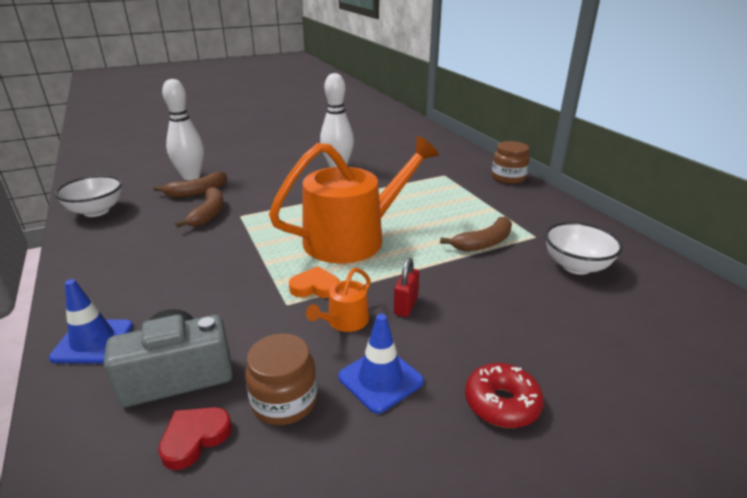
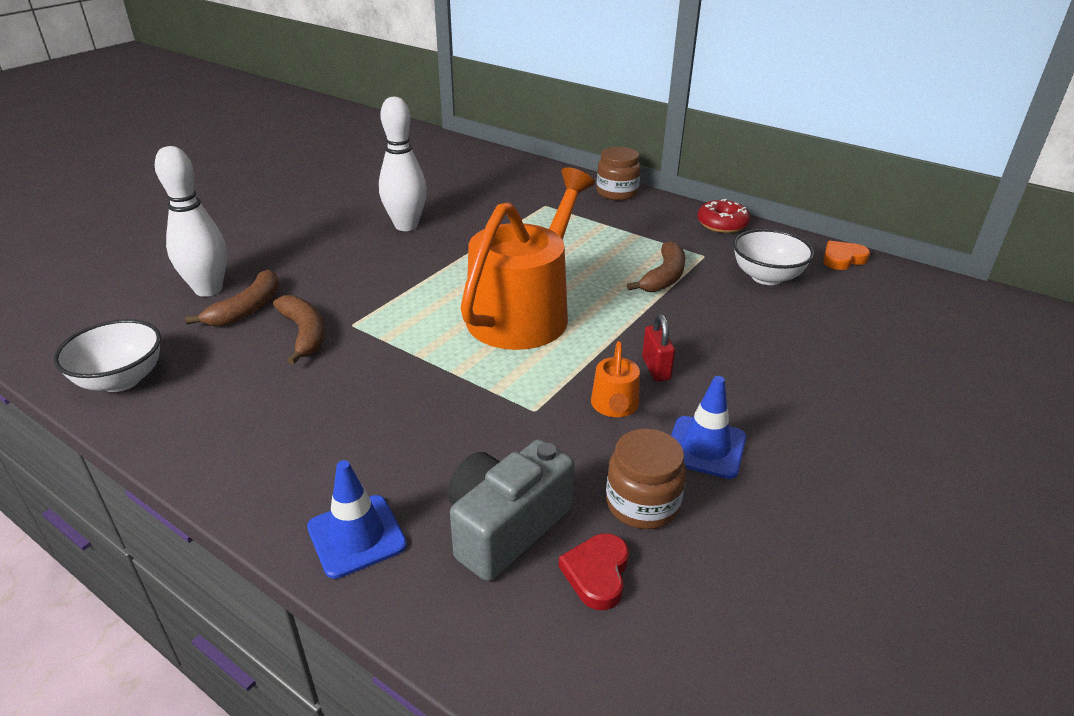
camera: 30 degrees left, 5 degrees up
orange heart [289,266,340,298] -> orange heart moved to [823,241,870,270]
red donut [465,363,544,428] -> red donut moved to [697,199,750,233]

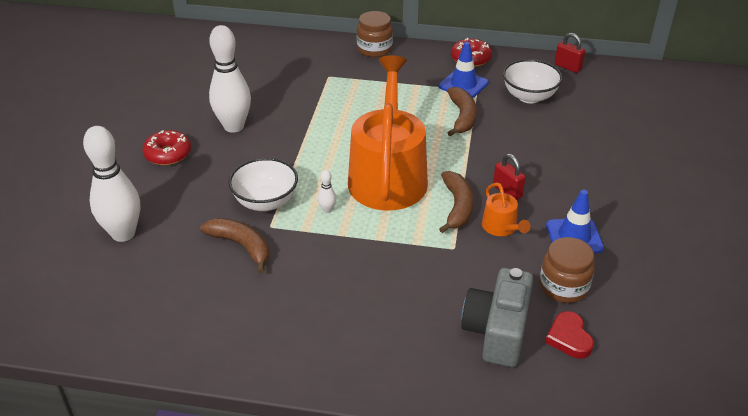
camera: 25 degrees left, 5 degrees up
white bowl [53,319,161,392] -> white bowl moved to [228,158,298,211]
brown banana [185,269,279,326] -> brown banana moved to [439,171,474,233]
blue traffic cone [307,460,407,579] -> blue traffic cone moved to [439,42,489,98]
orange heart [823,241,870,270] -> red padlock [555,33,585,73]
none -> red donut [142,130,191,165]
none -> white bowling pin [318,170,336,213]

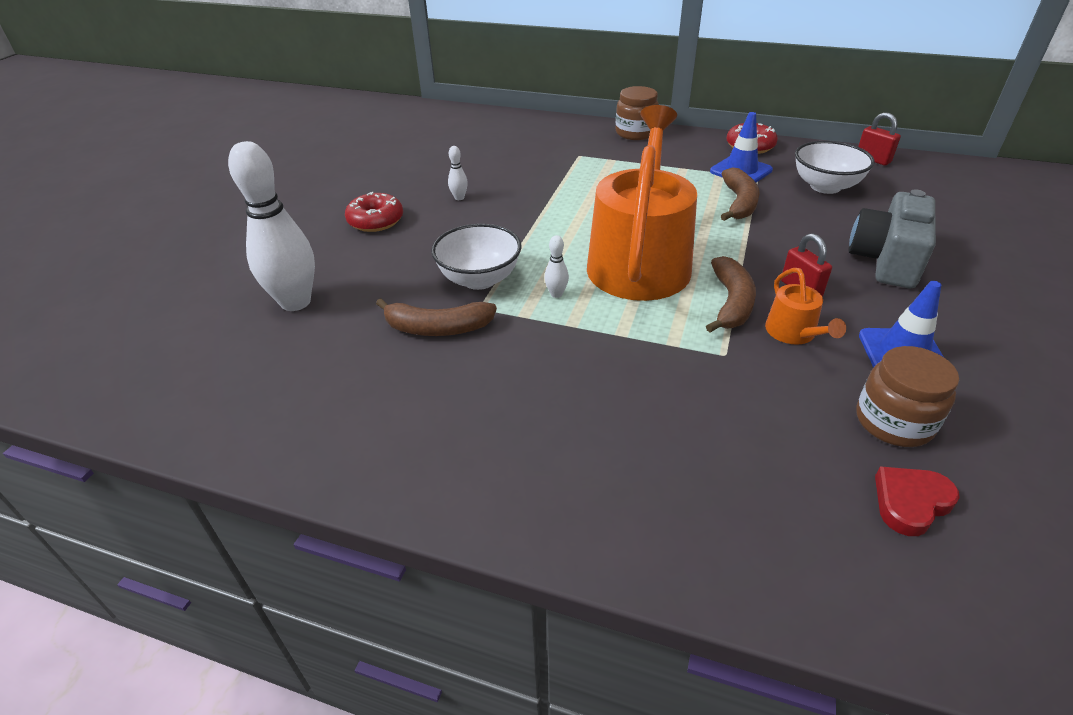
camera: 10 degrees right, 0 degrees up
brown banana [200,218,269,273] -> brown banana turned 135 degrees clockwise [376,298,497,336]
white bowling pin [209,25,251,133] -> white bowling pin [448,146,468,200], size x0.40
grey camera [461,268,533,367] -> grey camera moved to [848,189,936,288]
red heart [545,311,594,359] -> red heart turned 60 degrees clockwise [875,466,960,536]

